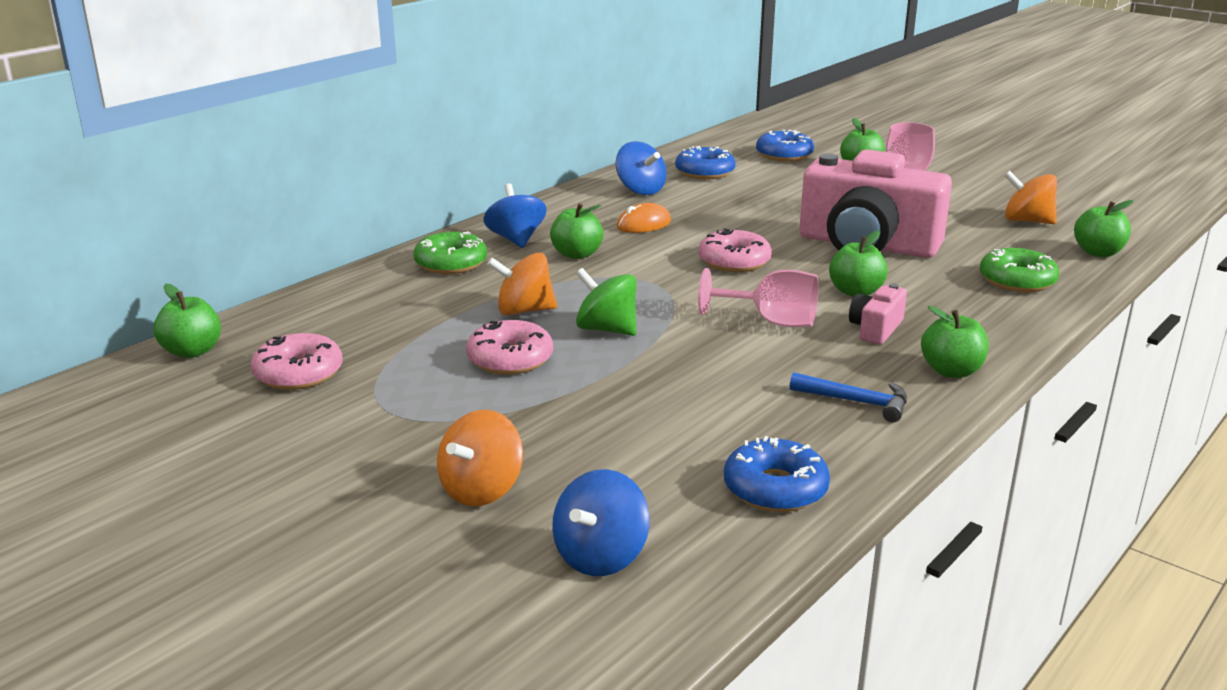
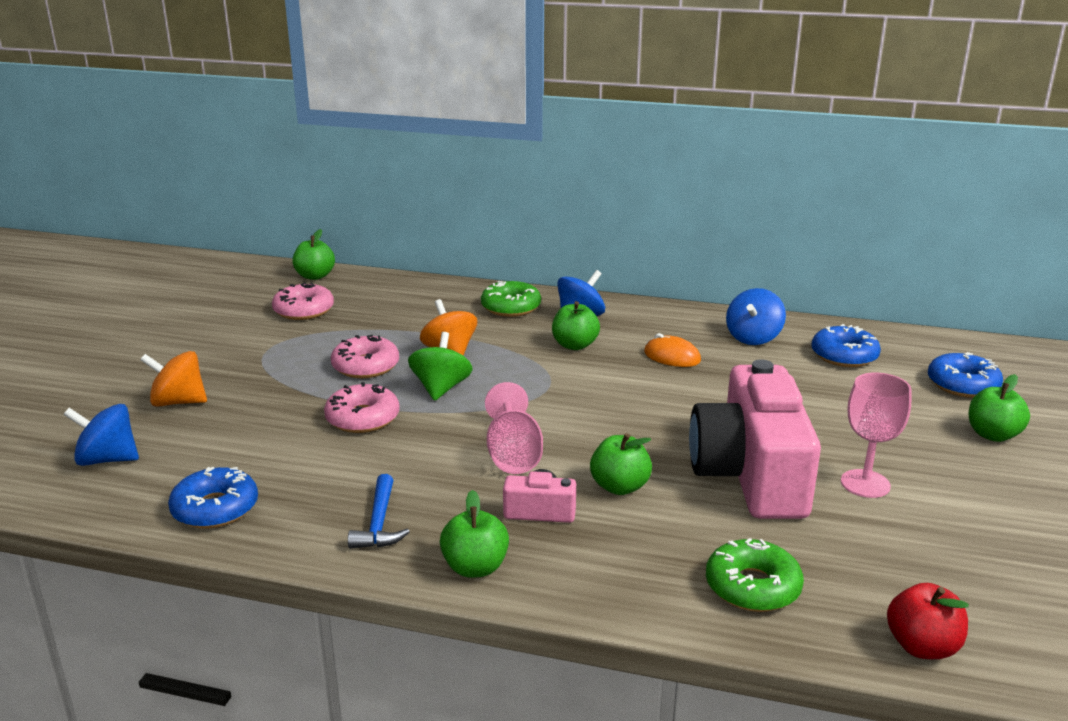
camera: 65 degrees right, 0 degrees up
pink donut [698,228,772,272] -> pink donut moved to [324,382,400,433]
orange spinning top [1004,171,1057,224] -> none
green apple [1074,200,1134,257] -> red apple [887,583,969,659]

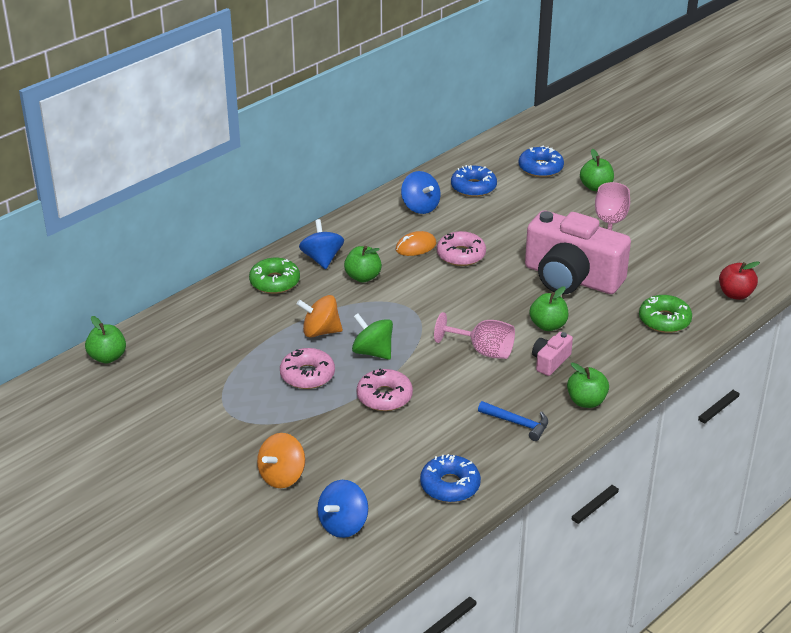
camera: 60 degrees left, 10 degrees up
pink donut [272,283,334,320] -> pink donut moved to [437,231,486,266]

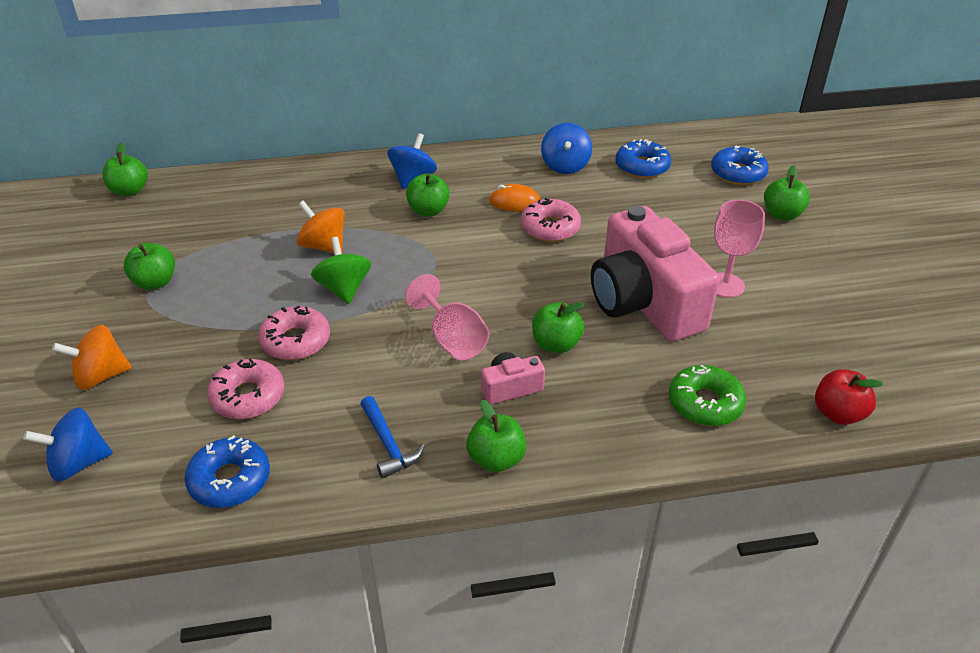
camera: 35 degrees right, 5 degrees up
green donut [249,258,300,294] -> none
pink donut [280,348,335,389] -> pink donut moved to [207,358,285,419]
none -> green apple [124,243,175,290]

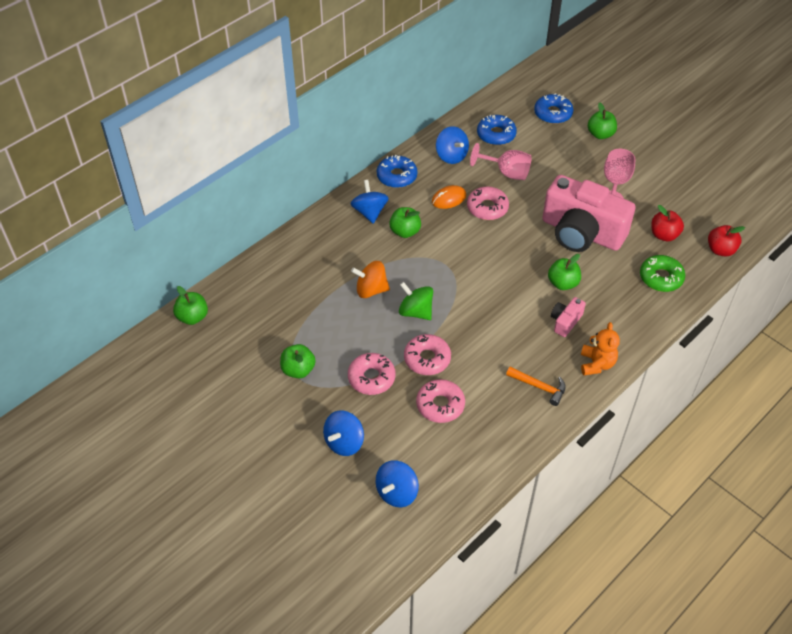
camera: 35 degrees left, 10 degrees up
orange spinning top [52,325,132,390] -> blue spinning top [323,410,364,456]
blue donut [185,435,270,508] -> blue donut moved to [377,155,418,188]
blue hammer [361,396,425,479] -> orange hammer [506,367,566,406]
pink goblet [405,274,489,360] -> pink goblet moved to [470,143,532,180]
green apple [466,400,527,472] -> orange teddy bear [581,322,620,376]
none -> pink donut [348,353,396,395]
none -> red apple [651,205,684,241]

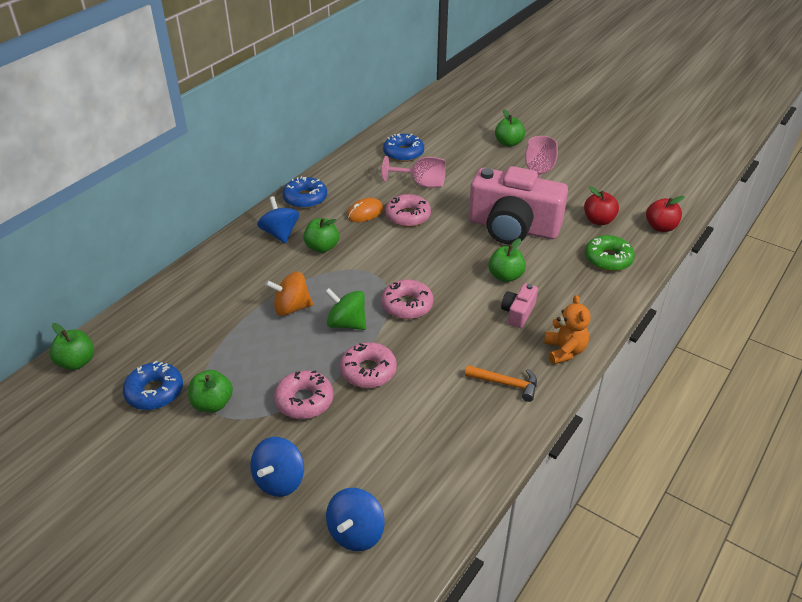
camera: 10 degrees left, 10 degrees down
pink donut [416,379,465,423] -> pink donut moved to [381,279,433,319]
blue spinning top [436,126,469,164] -> none
blue donut [534,93,573,124] -> blue donut moved to [123,360,183,410]

